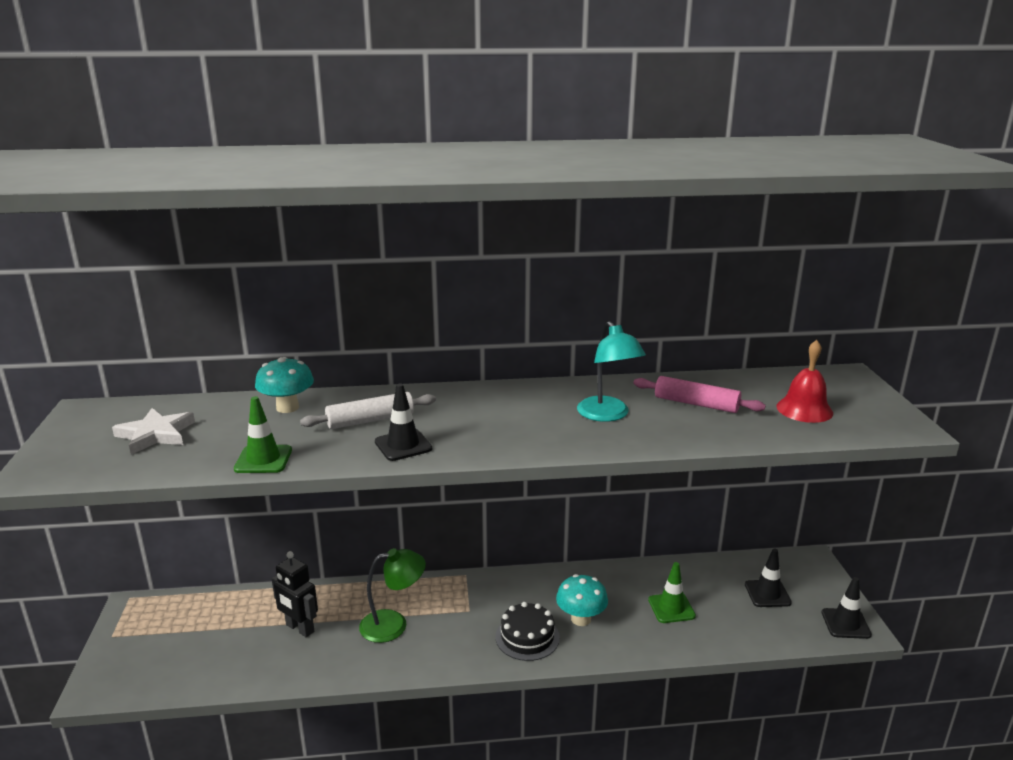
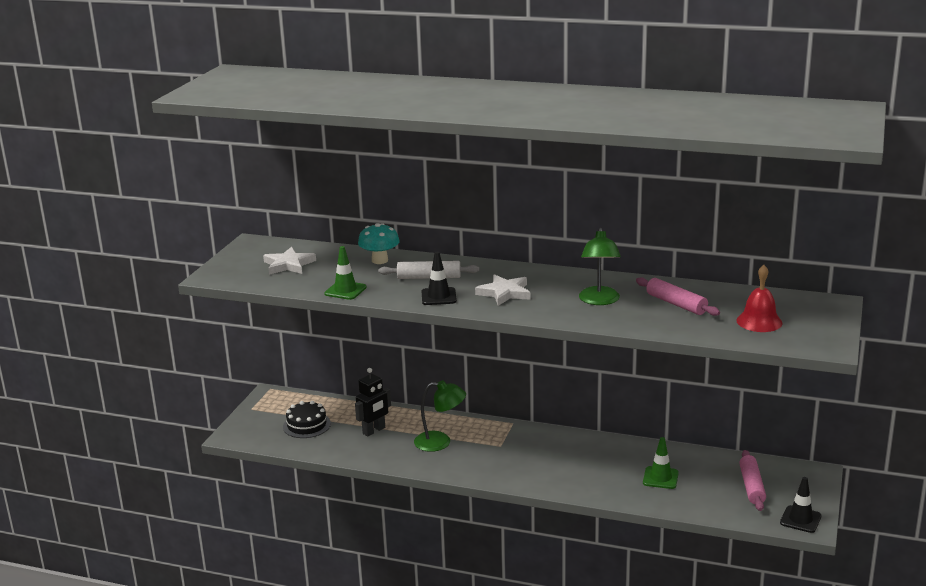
camera: 25 degrees right, 0 degrees up
black robot [272,551,318,637] -> black robot turned 105 degrees counterclockwise [355,368,391,436]
black cake [496,602,560,661] -> black cake moved to [283,401,331,438]
turquoise mushroom [556,574,608,626] -> none
turquoise lamp [577,321,646,422] -> green lamp [579,227,621,305]
black traffic cone [745,549,792,607] -> pink rolling pin [739,450,766,511]
none -> white star [475,274,531,306]

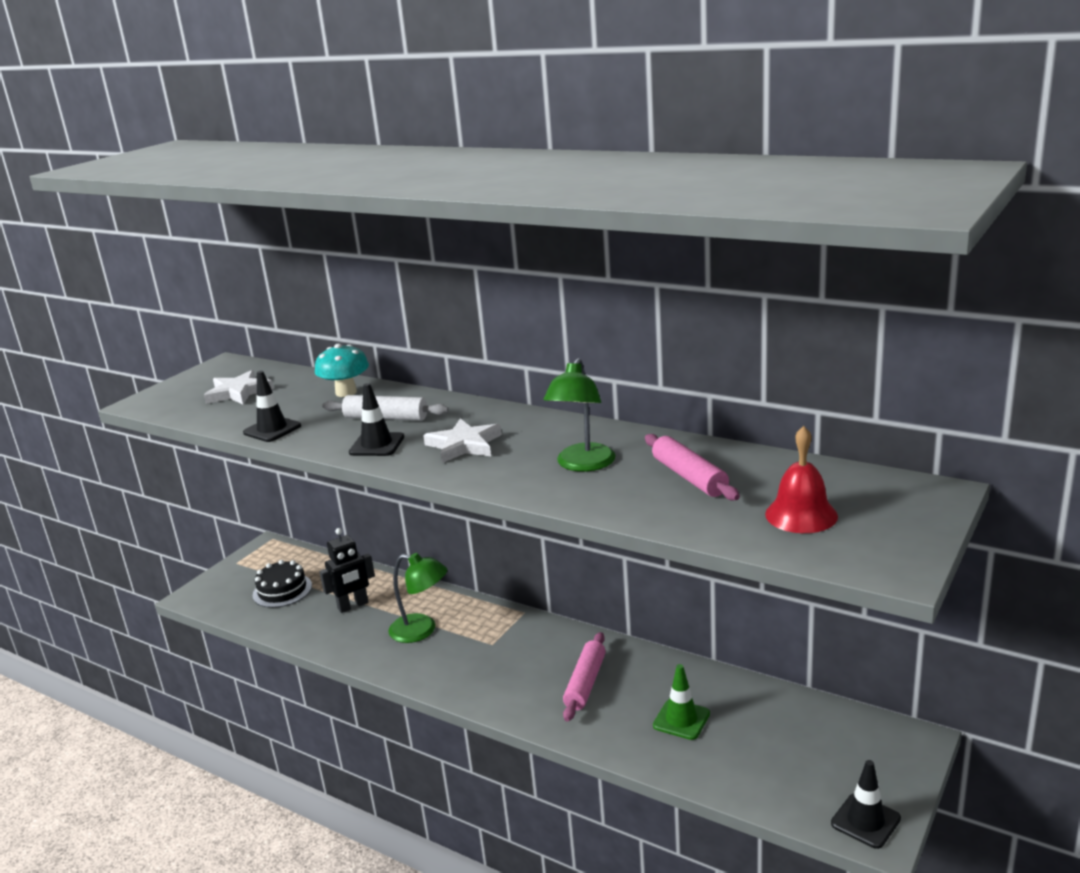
camera: 15 degrees right, 0 degrees up
green traffic cone [324,246,367,300] -> black traffic cone [243,371,301,442]
pink rolling pin [739,450,766,511] -> pink rolling pin moved to [563,632,606,721]

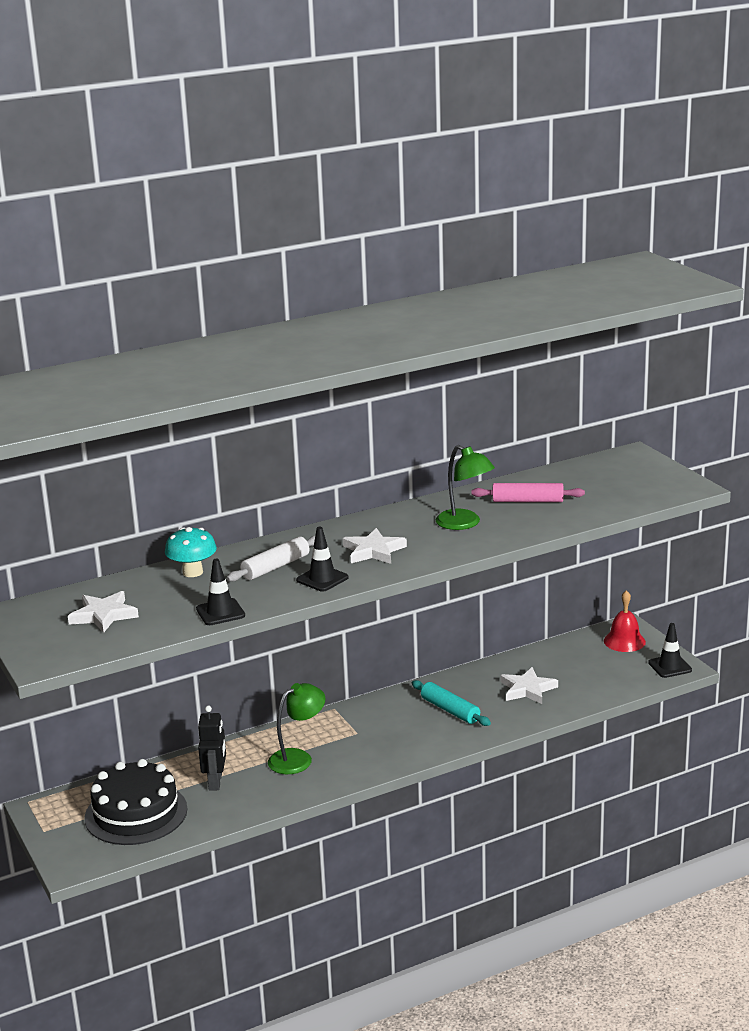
camera: 60 degrees left, 0 degrees up
black cake [253,560,312,608] -> black cake [84,759,187,845], size x1.65
pink rolling pin [563,632,606,721] -> turquoise rolling pin [412,680,491,726]
green traffic cone [653,664,710,740] -> white star [501,667,558,704]
red bell [765,426,838,533] -> red bell moved to [604,590,646,652]

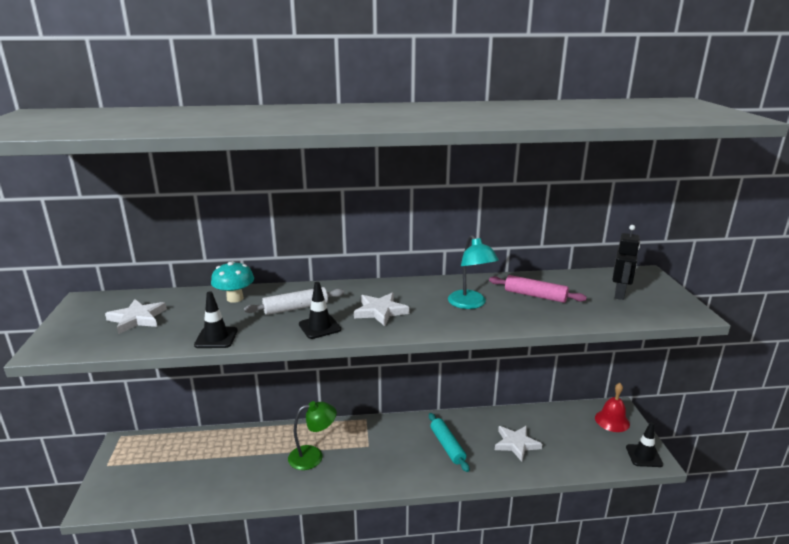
camera: 20 degrees right, 0 degrees up
black cake [84,759,187,845] -> none
black robot [198,706,226,791] -> black robot moved to [612,225,640,300]
green lamp [435,445,495,530] -> turquoise lamp [448,235,499,309]

